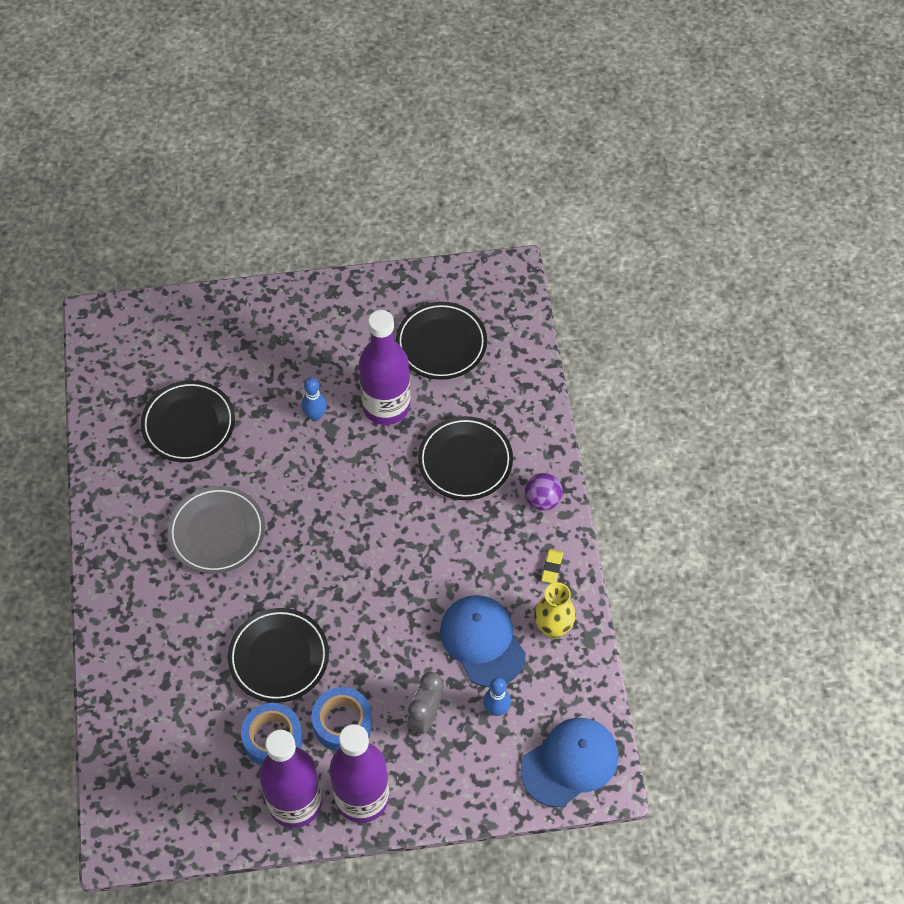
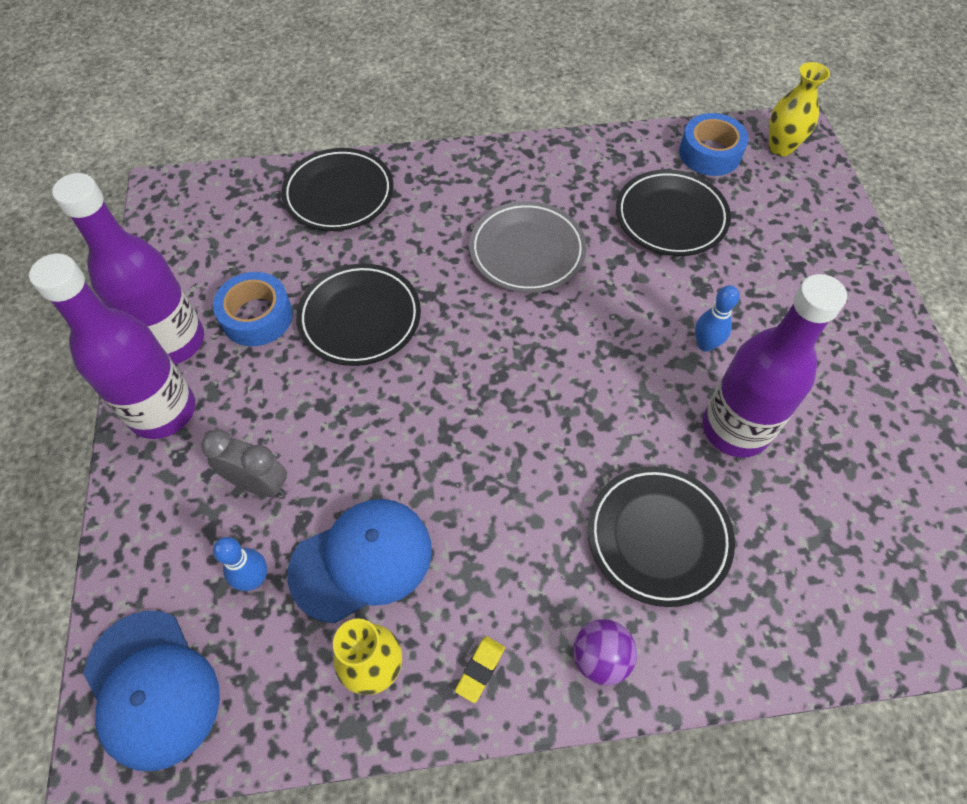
camera: 90 degrees right, 0 degrees up
blue tape [311,687,372,751] -> blue tape moved to [679,113,749,176]
black plate [396,302,487,380] -> black plate moved to [281,148,394,231]
yellow eraser [541,549,563,583] -> yellow eraser turned 75 degrees counterclockwise [455,636,505,703]
none -> yellow vase [769,62,830,156]

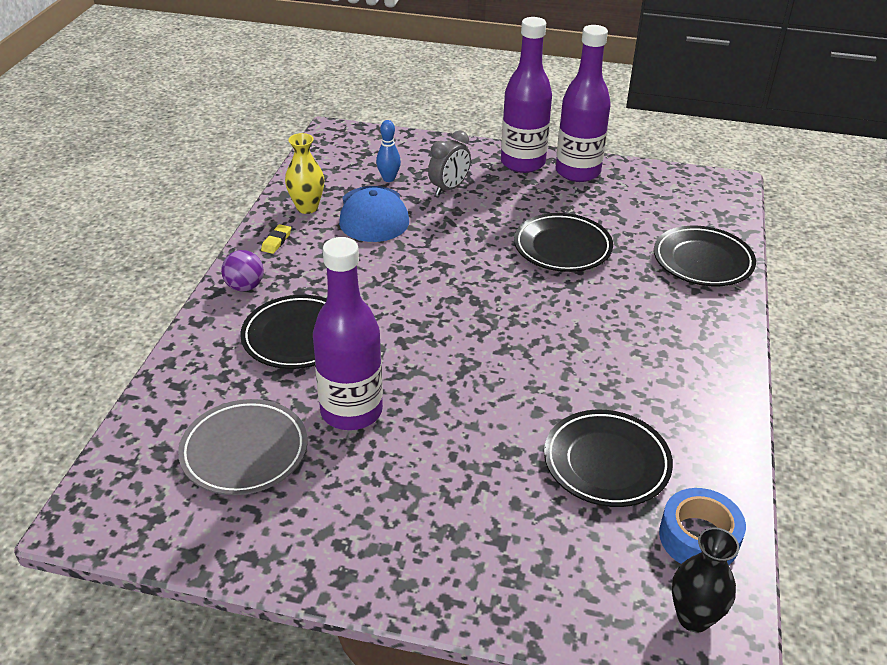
camera: 110 degrees right, 20 degrees down
blue cap [83,611,220,771] -> none
blue tape [213,272,293,346] -> none
yellow eraser [455,636,505,703] -> yellow eraser turned 60 degrees clockwise [261,224,291,254]
grey plate [469,201,587,293] -> grey plate moved to [178,399,307,495]
blue bowling pin [695,285,739,352] -> none
yellow vase [769,62,830,156] -> black vase [672,527,739,632]

